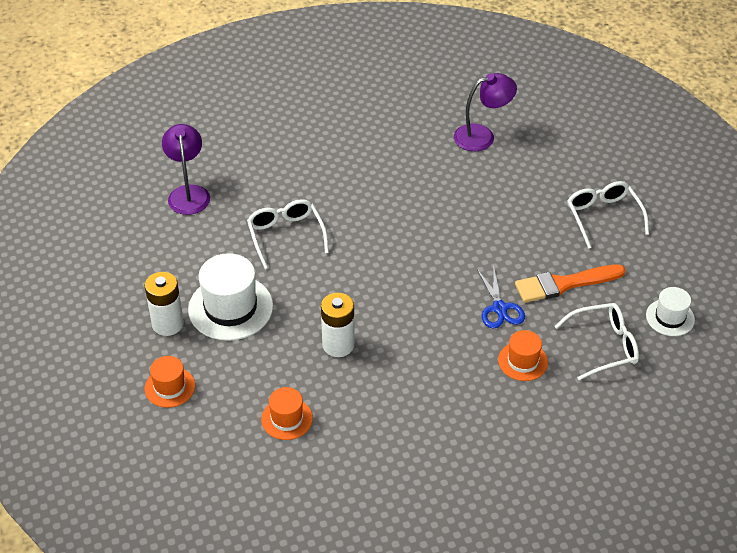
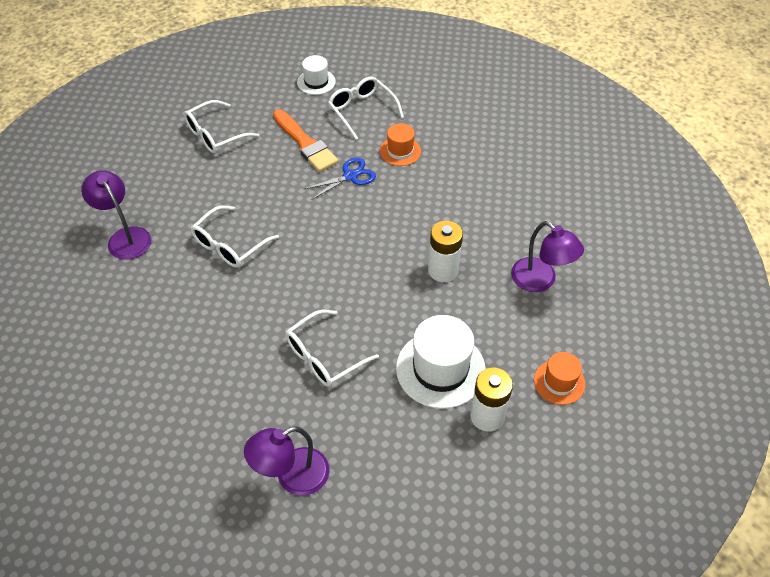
camera: 110 degrees left, 5 degrees up
orange hat [261,387,313,440] -> purple lamp [511,221,584,292]
none -> white glasses [191,205,279,268]

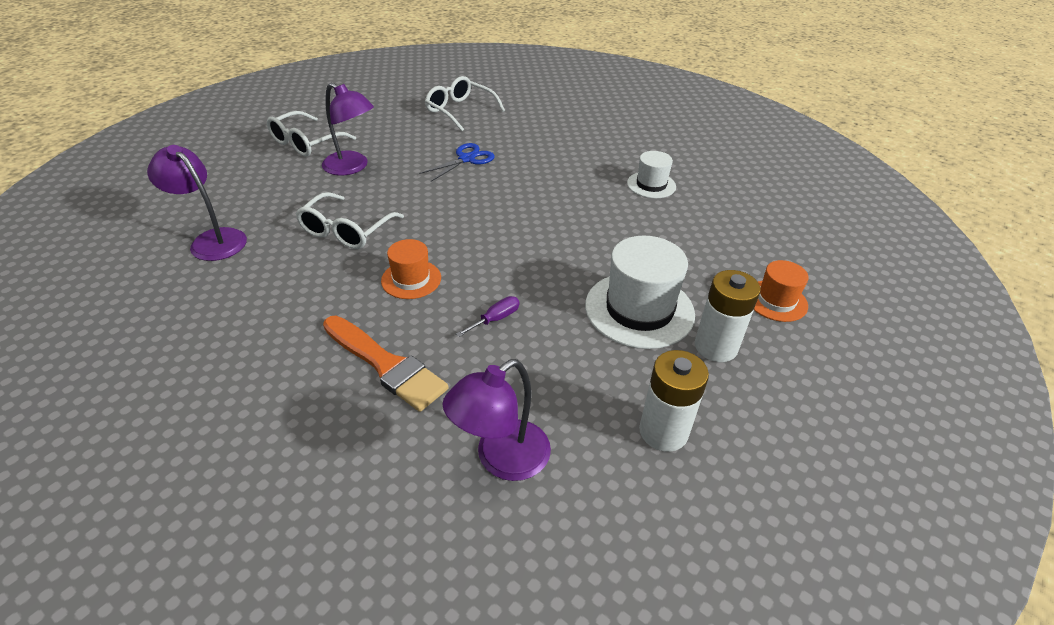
camera: 15 degrees left, 10 degrees down
orange brush [273,109,338,172] -> orange brush moved to [323,316,449,412]
white glasses [285,310,379,387] -> purple screwdriver [456,296,519,337]
white hat [297,55,336,95] -> white hat moved to [627,151,676,198]
orange hat [380,123,421,166] -> orange hat moved to [381,239,441,299]
white battery [428,221,463,282] -> white battery moved to [639,350,709,452]
purple lamp [511,221,584,292] -> purple lamp moved to [322,83,374,175]

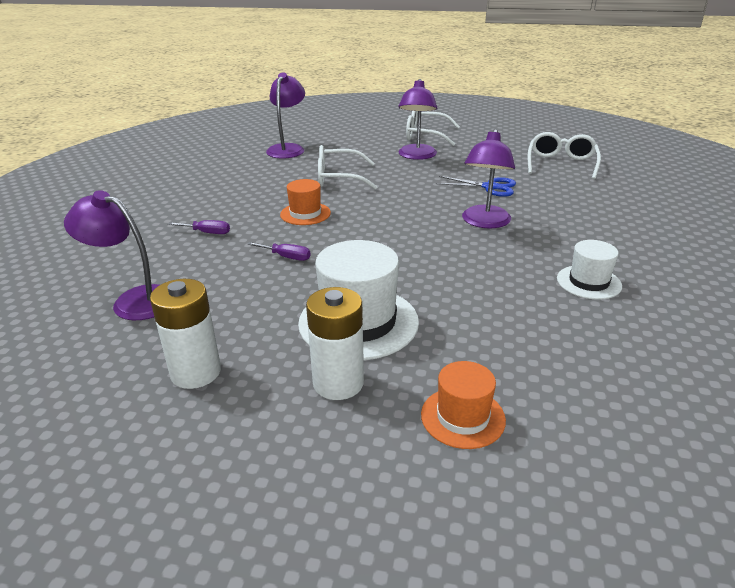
camera: 65 degrees right, 10 degrees down
orange brush [323,316,449,412] -> purple screwdriver [168,220,230,234]
none -> purple lamp [462,129,515,228]

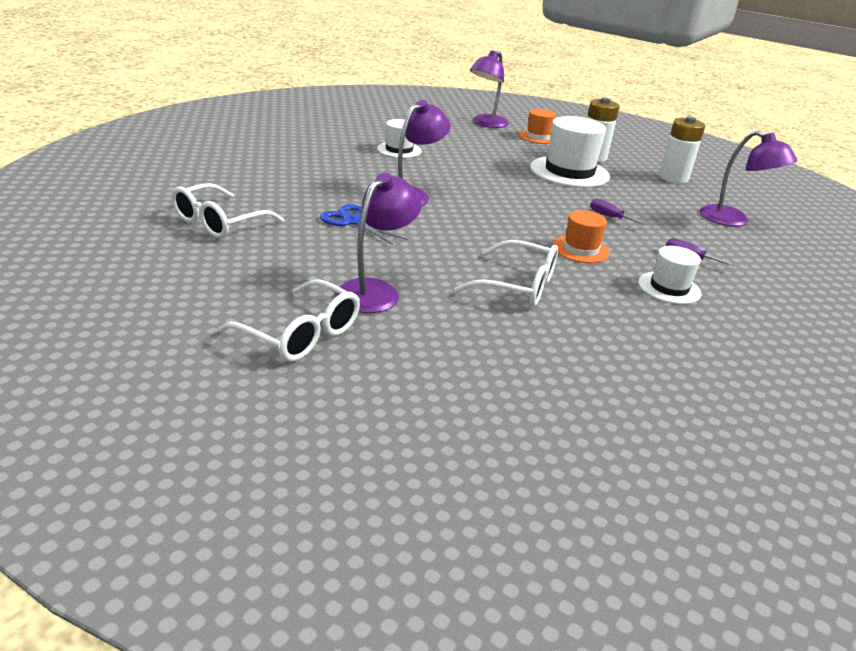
camera: 160 degrees left, 0 degrees up
purple lamp [266,72,305,159] -> purple lamp moved to [470,50,509,128]
none -> white hat [638,246,701,304]

